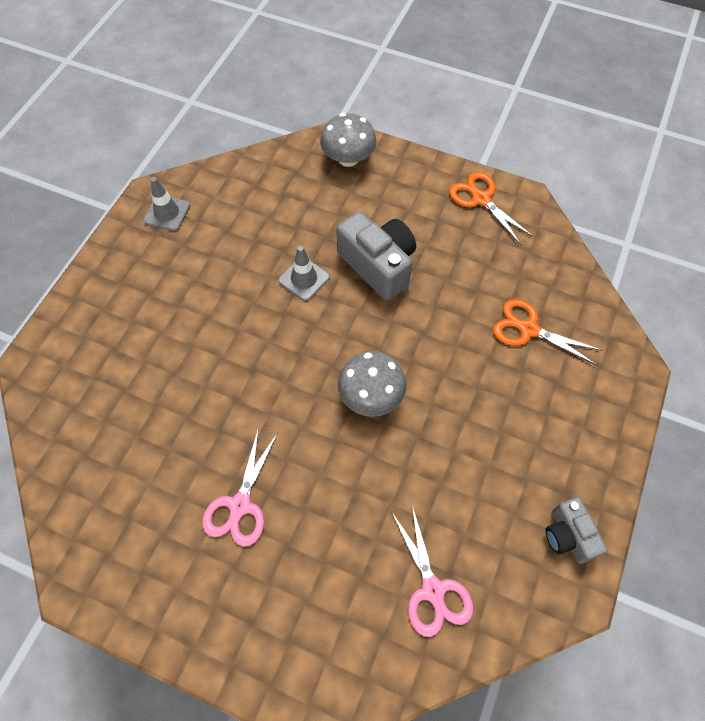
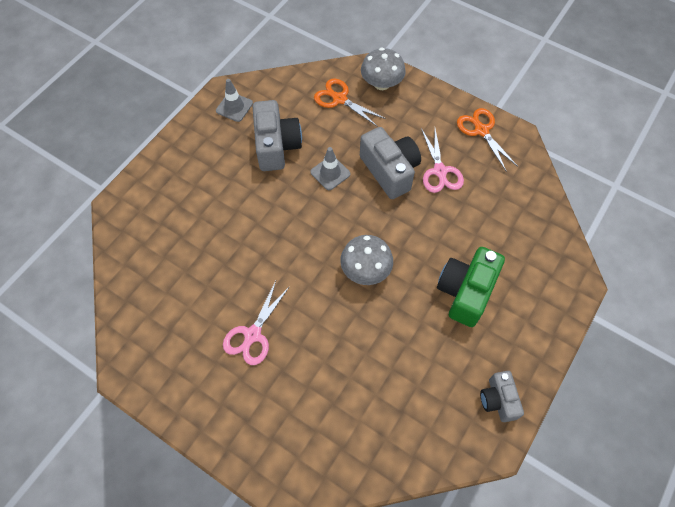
camera: 10 degrees right, 0 degrees up
pink scissors [391,506,473,637] -> pink scissors moved to [421,128,464,193]
orange scissors [493,299,603,365] -> orange scissors moved to [314,79,386,127]
none -> grey camera [253,100,302,171]
none -> green camera [437,247,505,327]

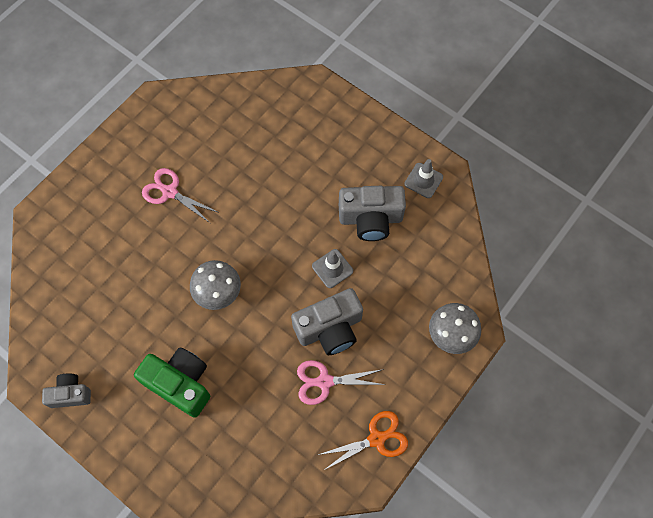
camera: 95 degrees right, 5 degrees up
orange scissors [314,79,386,127] -> none

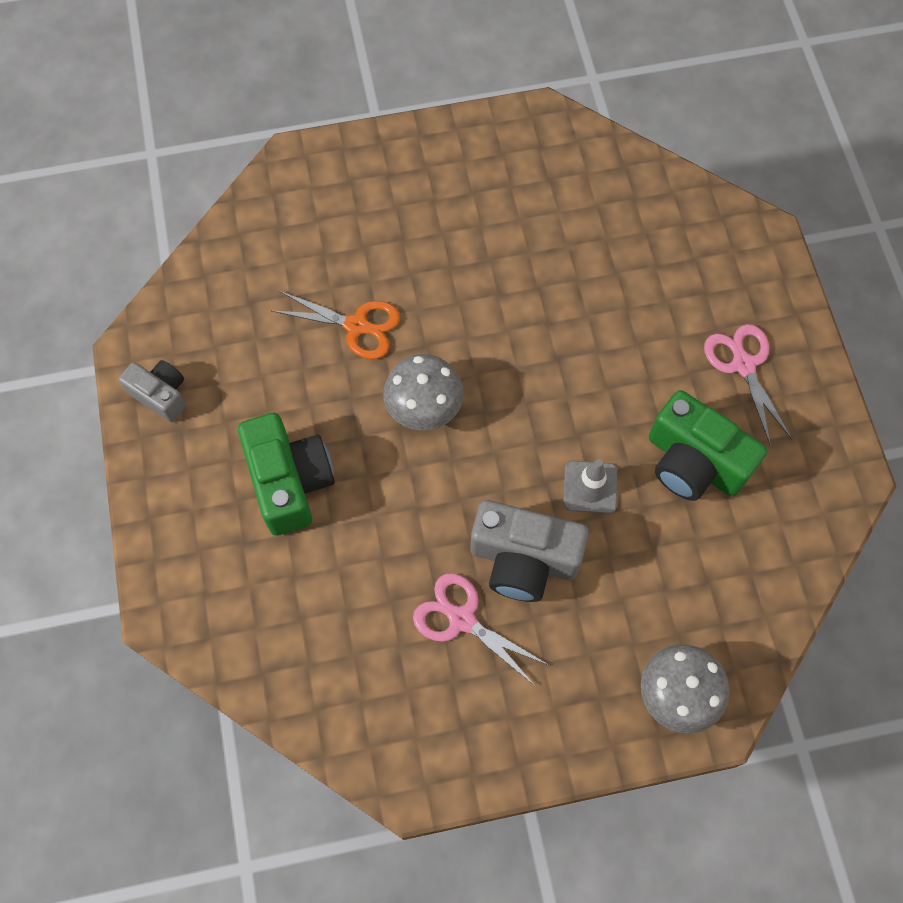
camera: 40 degrees right, 0 degrees up
pink scissors [142,168,219,223] -> pink scissors moved to [704,324,792,446]
orange scissors [318,411,408,470] -> orange scissors moved to [272,291,400,359]
grey camera [339,186,406,241] -> green camera [649,390,767,501]
grey traffic cone [404,159,443,198] -> none

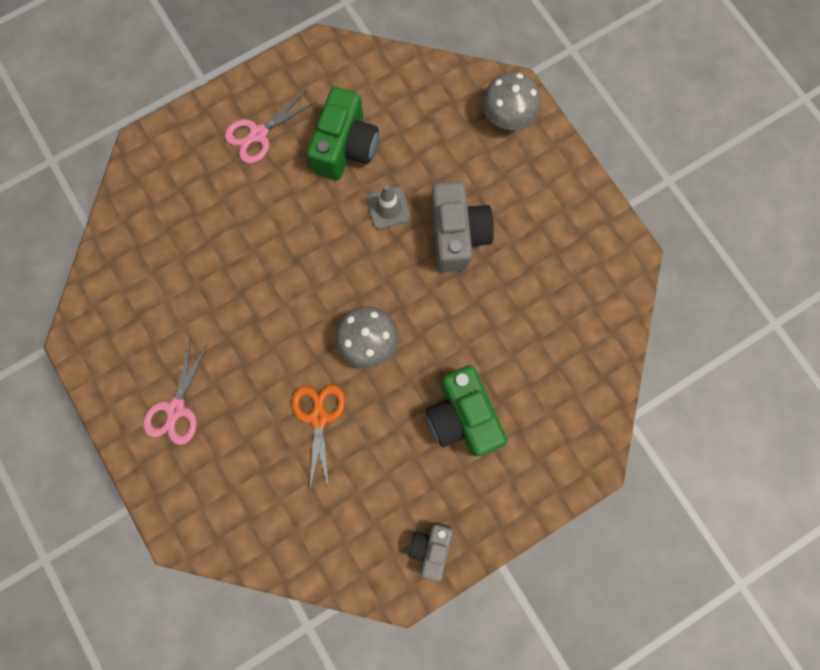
camera: 110 degrees left, 10 degrees up
green camera [238,413,335,536] -> green camera turned 75 degrees counterclockwise [426,365,507,456]
pink scissors [413,573,550,686] -> pink scissors moved to [143,339,208,445]

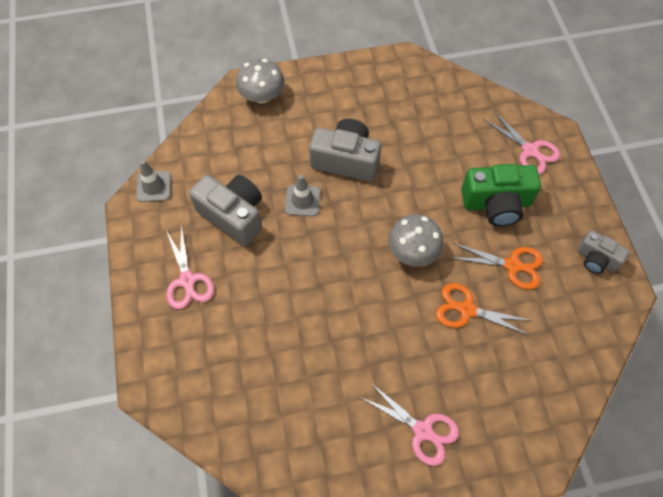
camera: 70 degrees left, 15 degrees down
green camera [307,87,379,180] -> grey camera [189,175,262,246]
none -> grey traffic cone [136,160,171,202]
none -> orange scissors [452,243,543,290]
none -> pink scissors [483,110,560,174]

